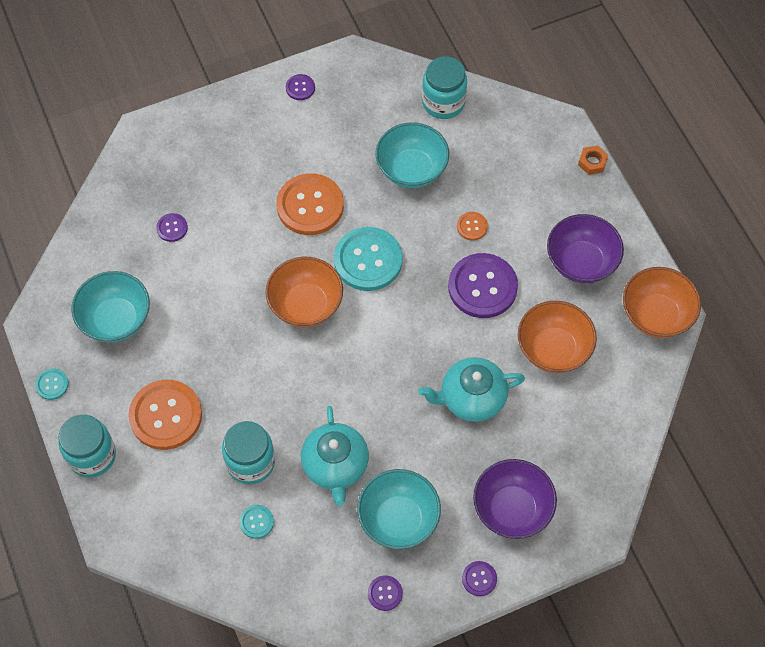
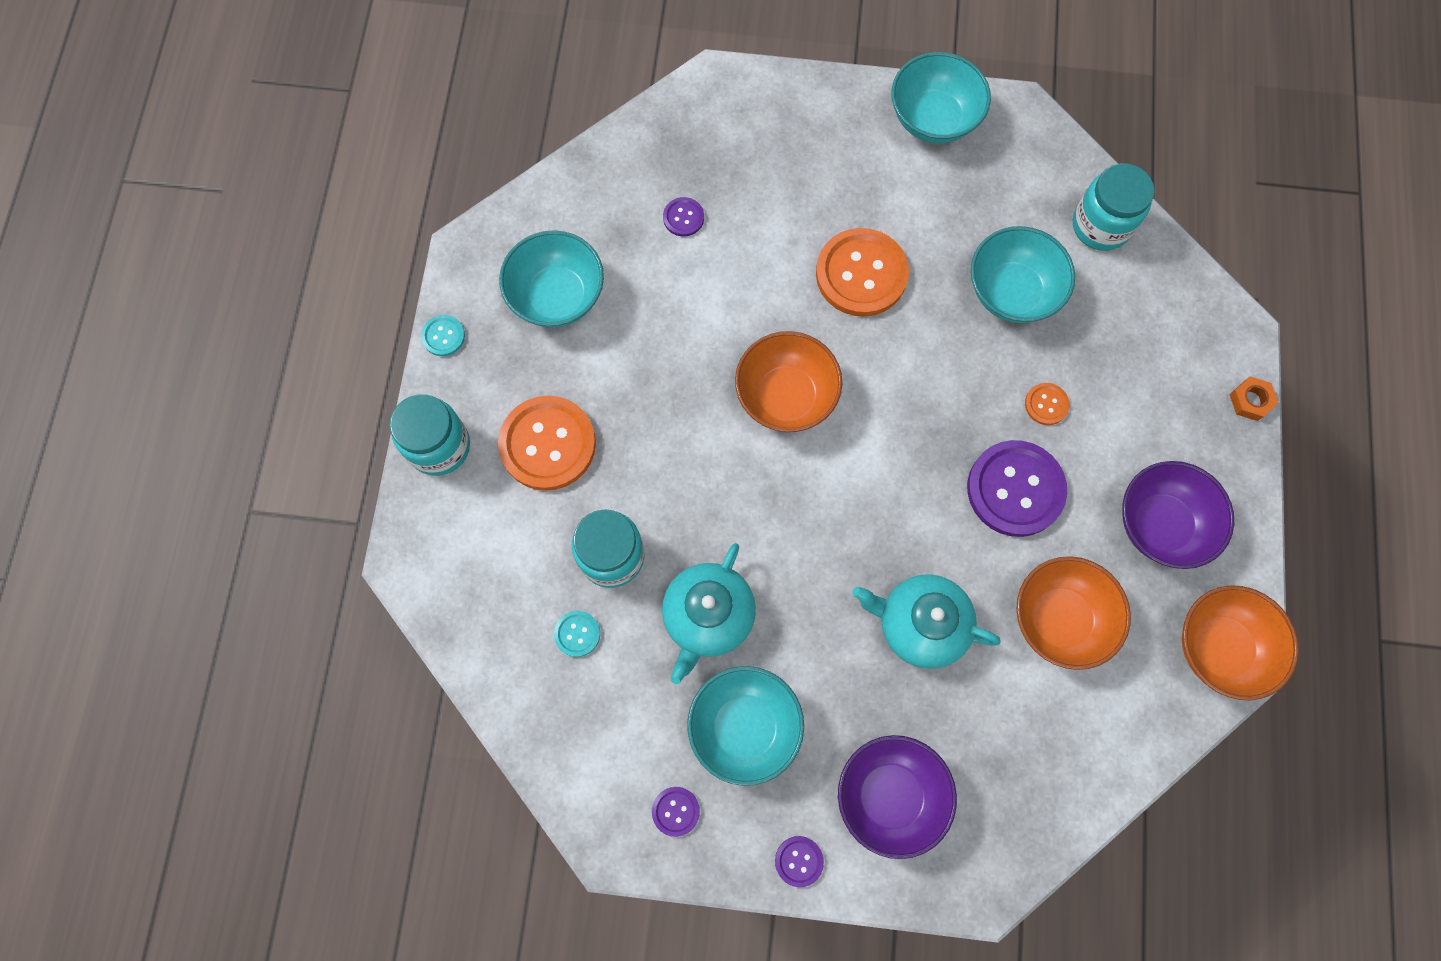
camera: 30 degrees right, 10 degrees up
purple button [286,74,315,100] -> turquoise bowl [891,52,991,143]
turquoise button [334,227,403,291] -> none

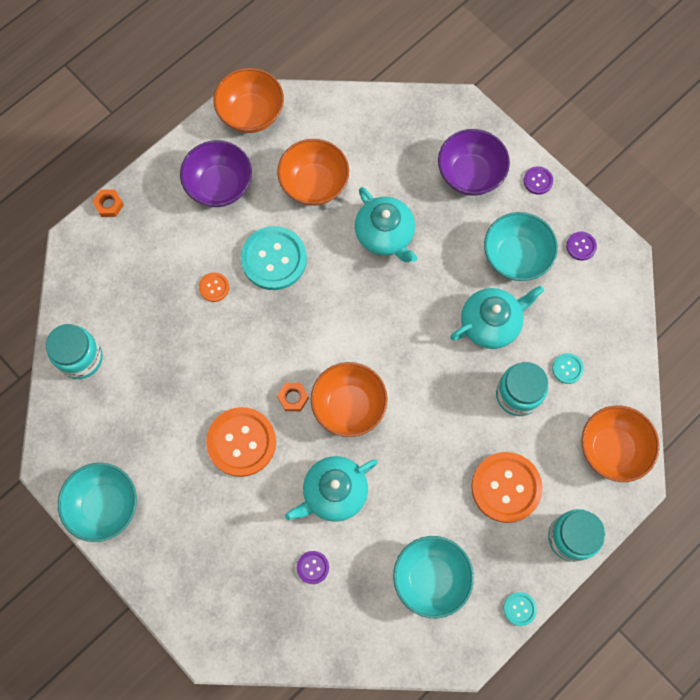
camera: 140 degrees left, 0 degrees up
purple button [967,440,1067,537] -> turquoise button [241,226,307,290]
turquoise bowl [971,226,1075,323] -> none
none -> orange nut [277,383,309,411]
none -> turquoise teapot [285,456,378,522]
none -> orange bowl [581,405,660,482]

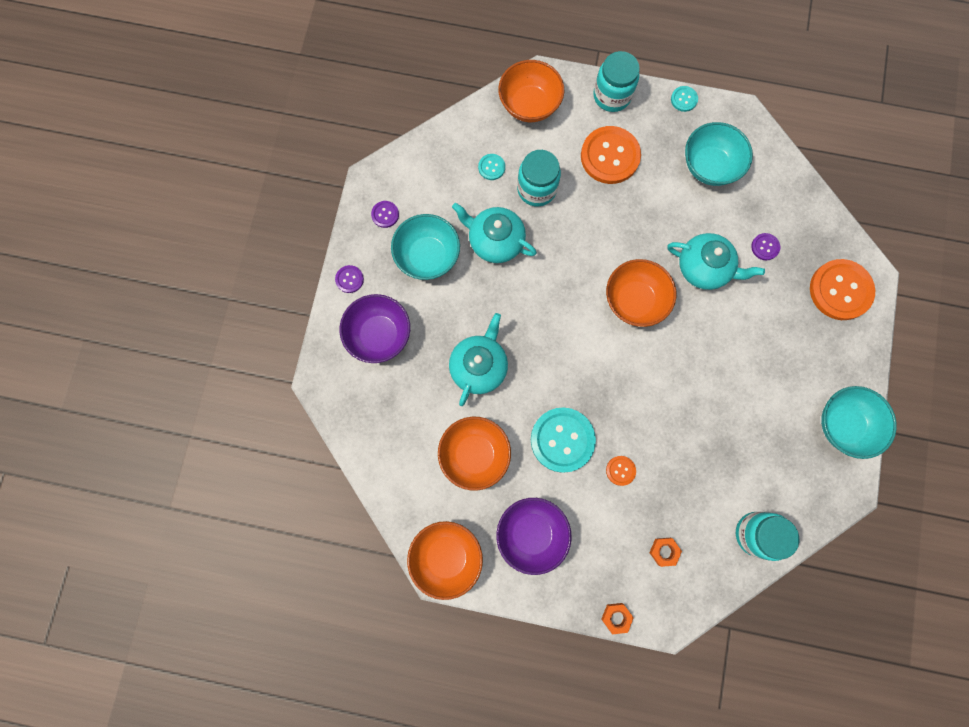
camera: 125 degrees left, 5 degrees up
orange button [206,407,276,477] -> orange button moved to [810,259,875,320]
orange nut [277,383,309,411] -> orange nut moved to [649,538,682,567]

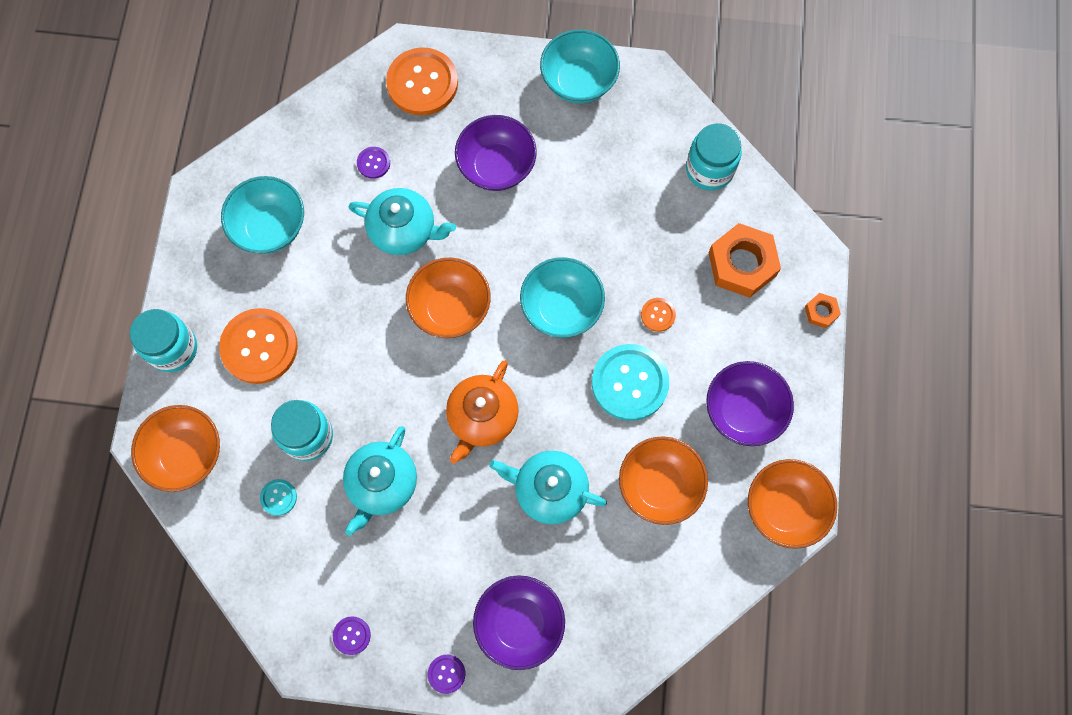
camera: 95 degrees left, 5 degrees down
turquoise bowl [391,214,460,280] -> turquoise bowl moved to [520,257,605,338]
orange nut [649,538,682,567] -> orange nut [708,223,781,298], size x2.10
turquoise teapot [667,233,765,290] -> turquoise teapot turned 90 degrees clockwise [349,188,456,255]
turquoise button [671,86,698,112] -> none
none -> orange teapot [446,361,519,464]
none -> purple bowl [455,115,537,191]

